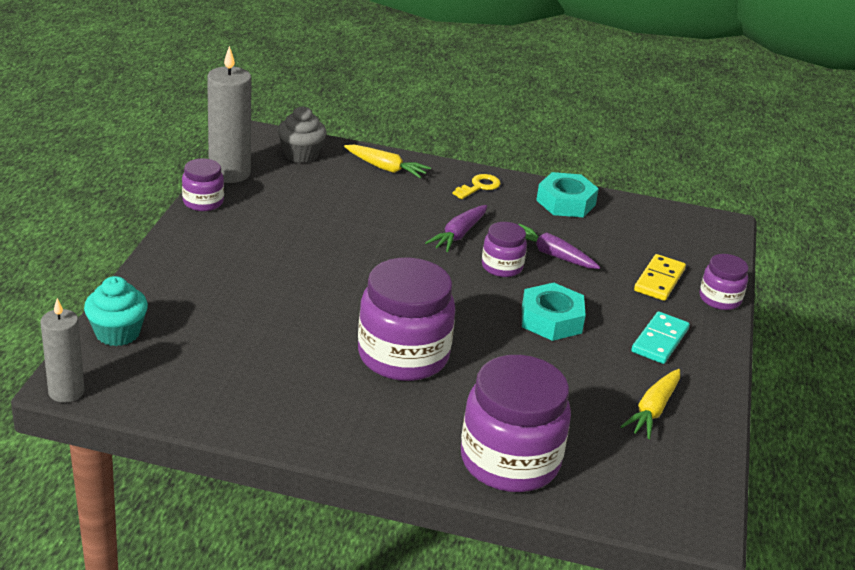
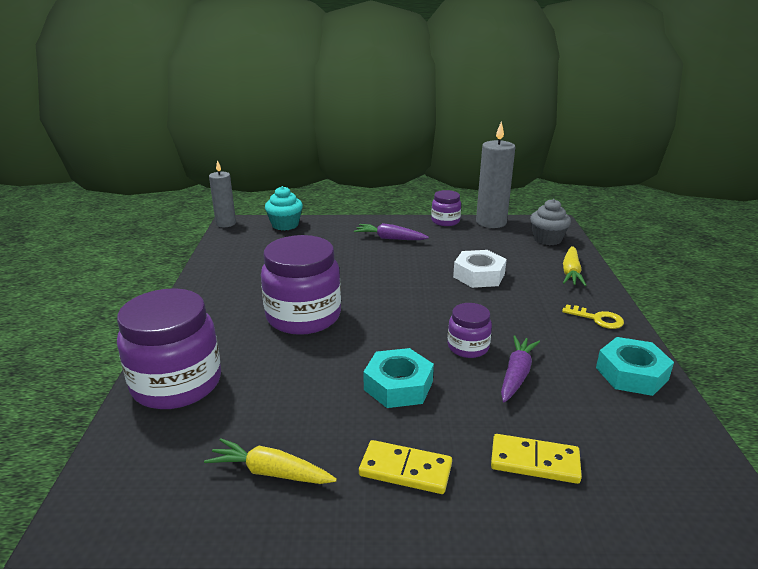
camera: 80 degrees right, 5 degrees down
purple carrot [425,205,487,252] -> purple carrot moved to [354,223,429,240]
turquoise domino [631,311,690,364] -> yellow domino [359,440,452,494]
purple jar [700,254,749,310] -> none
none -> white nut [453,250,507,288]

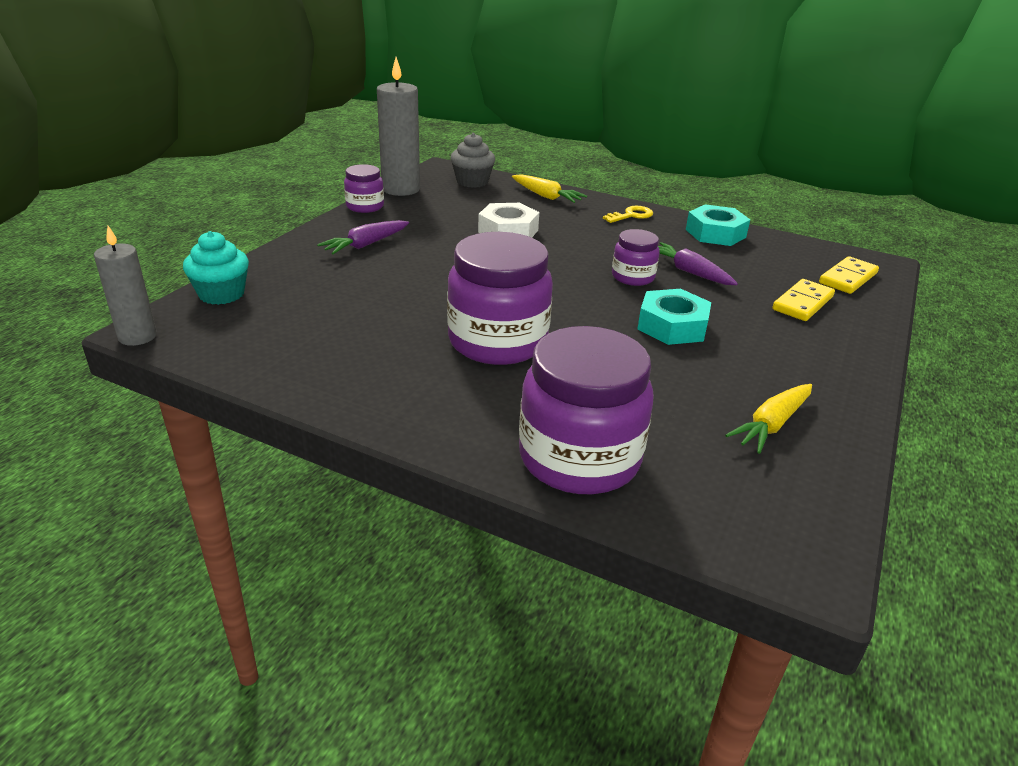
camera: 65 degrees left, 5 degrees up
yellow domino [359,440,452,494] -> yellow domino moved to [819,256,879,294]

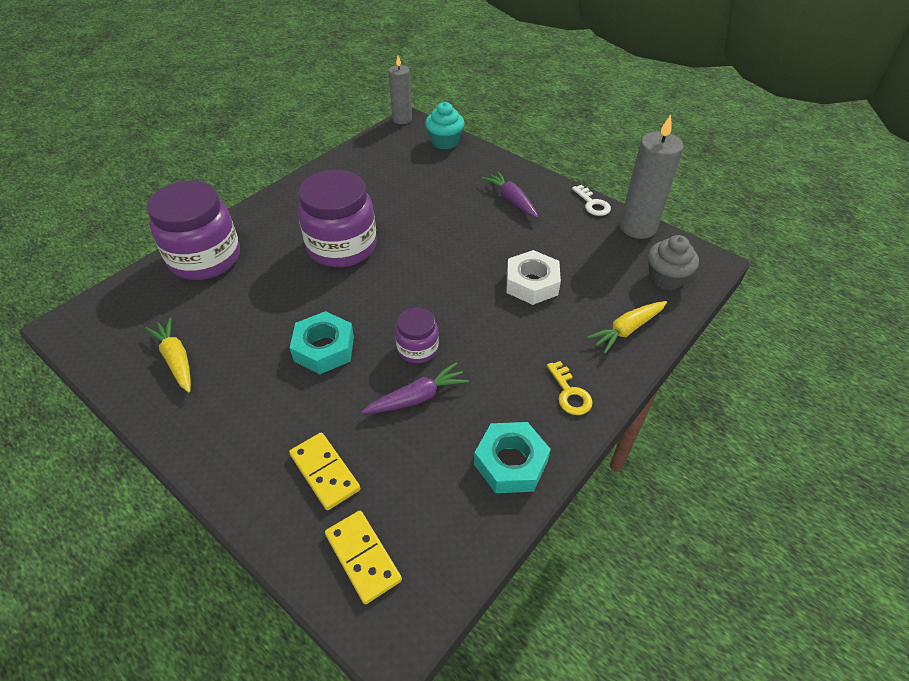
camera: 105 degrees right, 15 degrees up
purple jar [344,164,384,213] -> white key [572,185,611,216]

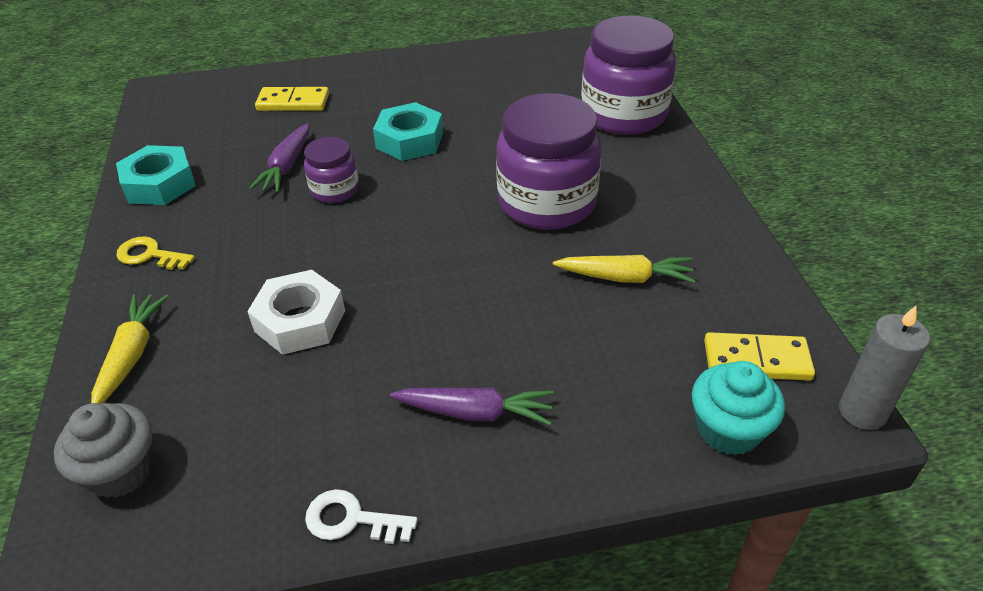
camera: 130 degrees right, 5 degrees down
yellow carrot [145,317,191,393] -> yellow carrot moved to [553,255,695,283]
yellow domino [325,511,402,604] -> yellow domino moved to [704,332,815,381]
grey candle [620,114,684,239] -> none

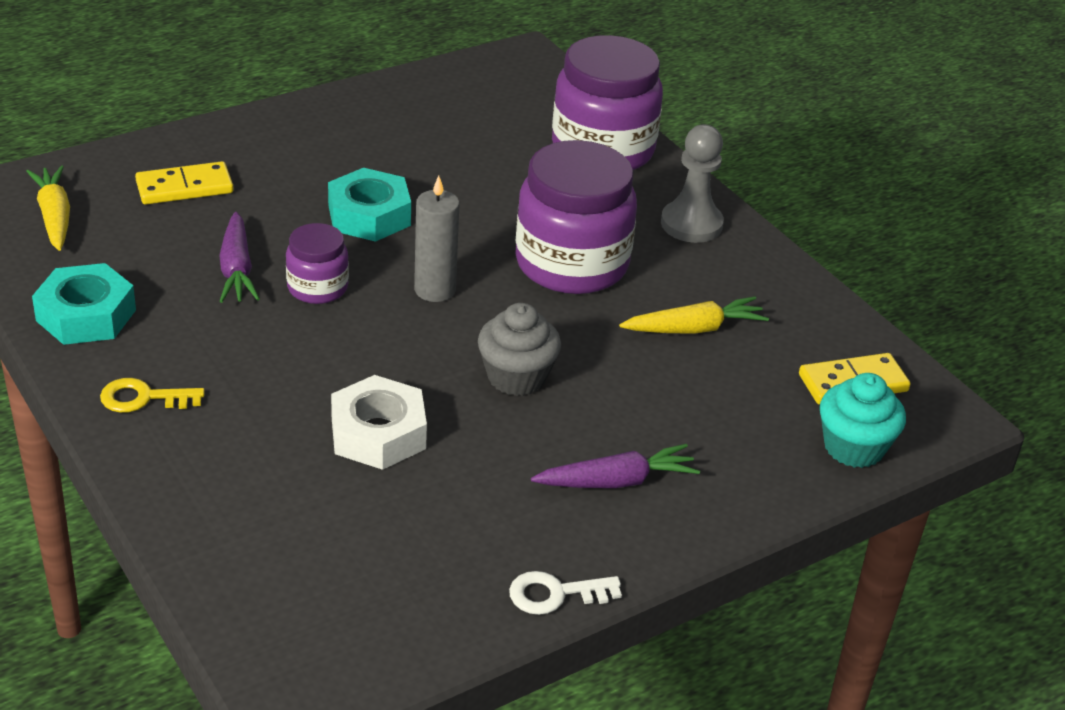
camera: 25 degrees left, 5 degrees down
grey cupcake [54,403,154,498] -> grey cupcake moved to [478,303,561,396]
yellow carrot [91,294,169,404] -> yellow carrot moved to [26,166,70,251]
grey candle [839,306,930,430] -> grey candle moved to [414,175,460,302]
none -> grey pawn [661,125,724,243]

